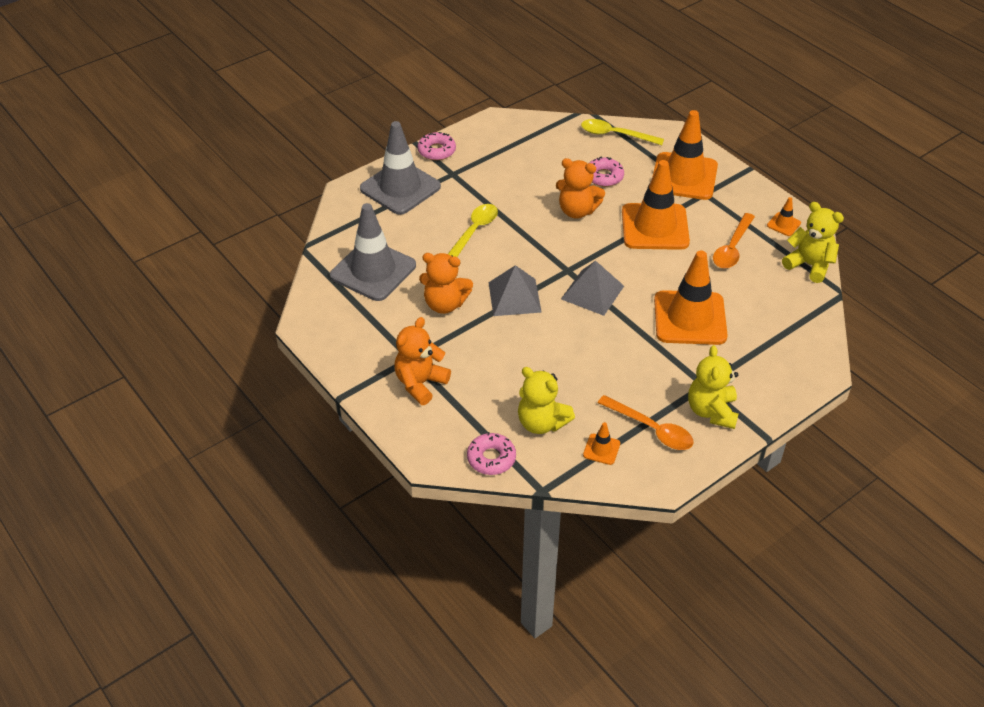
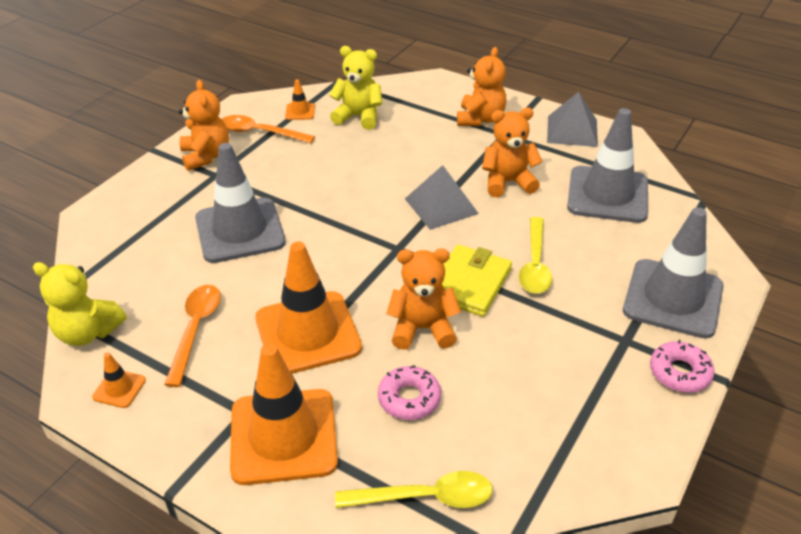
camera: 160 degrees right, 5 degrees down
pink donut [467,432,516,475] -> none
grey pyramid [561,261,624,316] -> grey pyramid moved to [547,92,598,147]
orange traffic cone [654,251,728,345] -> grey traffic cone [195,143,286,263]
yellow teddy bear [688,345,739,429] -> orange teddy bear [179,80,229,171]
none -> yellow wallet [442,244,512,317]

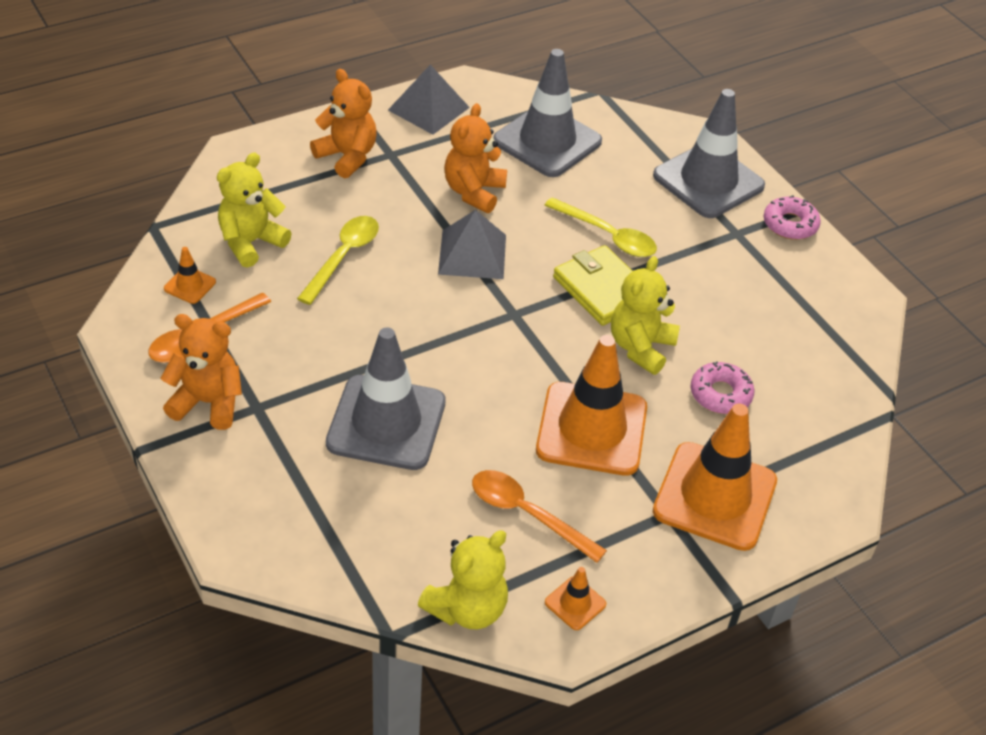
camera: 65 degrees left, 5 degrees up
yellow spoon [335,471,493,508] -> yellow spoon moved to [297,216,379,305]
orange teddy bear [386,248,461,350] -> yellow teddy bear [611,256,680,375]

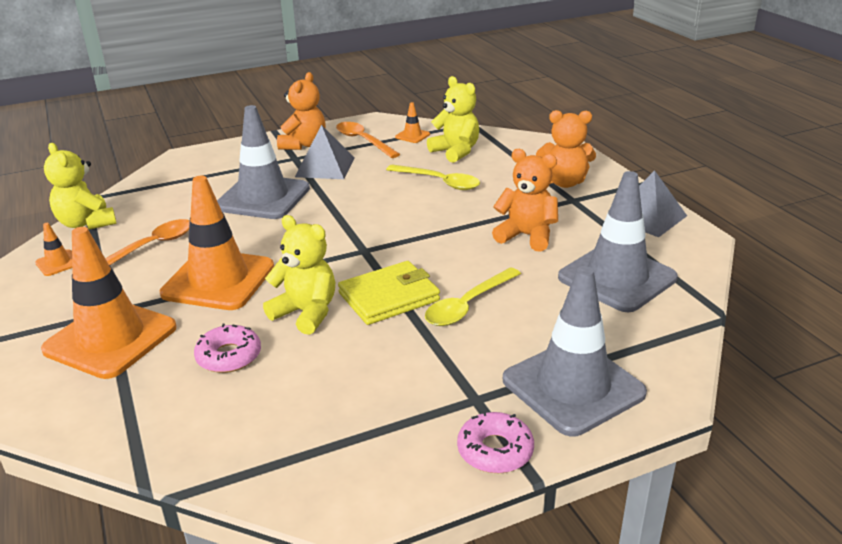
camera: 100 degrees right, 15 degrees down
orange teddy bear [310,69,377,178] -> orange teddy bear turned 45 degrees clockwise [536,110,596,188]
grey pyramid [438,210,506,279] -> grey pyramid moved to [295,125,355,179]

